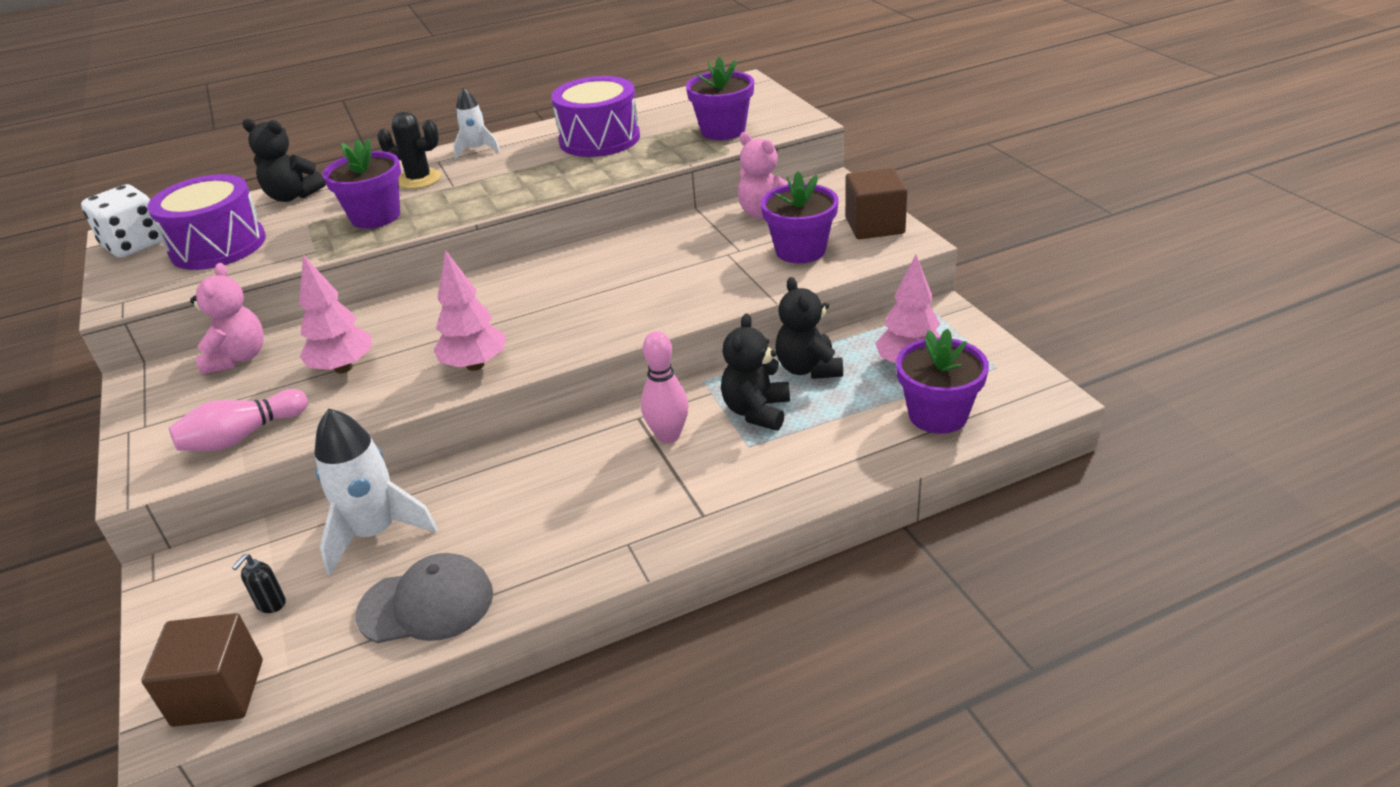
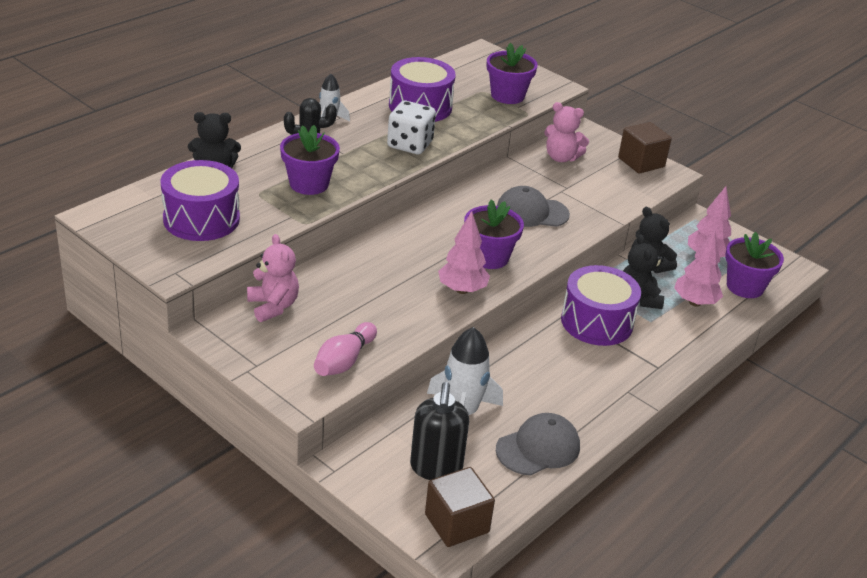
camera: 30 degrees left, 0 degrees up
white dice [81,184,162,257] -> white dice moved to [387,101,436,154]
black soap dispenser [232,554,286,613] -> black soap dispenser [410,382,469,480], size x2.32
pink tree [299,255,372,373] -> pink tree moved to [674,230,723,306]
pink bowling pin [641,331,689,443] -> purple drum [561,265,641,346]
purple flower pot [761,171,839,263] -> purple flower pot moved to [464,199,524,269]
none -> grey cap [497,186,570,227]

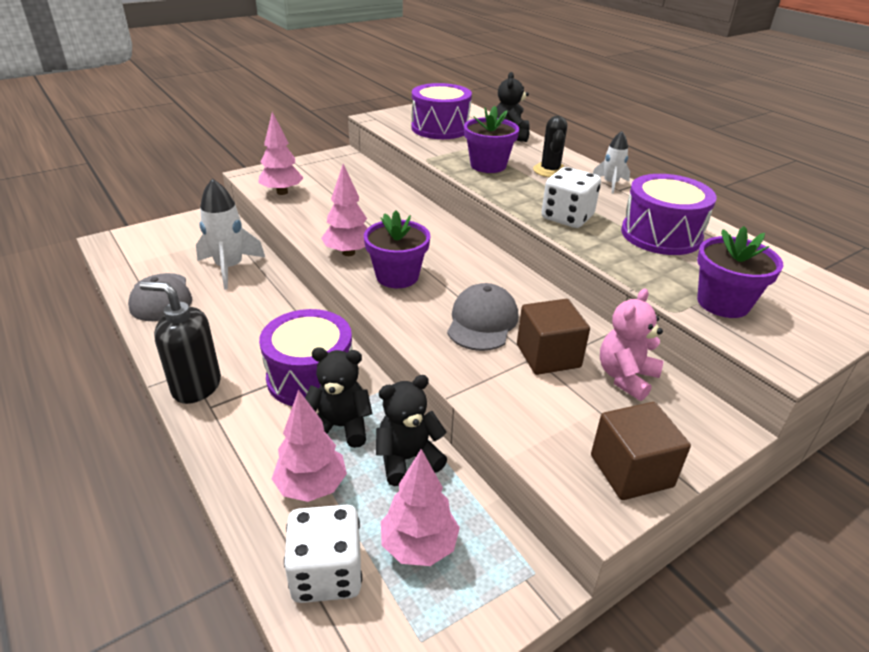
camera: 105 degrees right, 0 degrees up
pink teddy bear [247,234,299,322] -> none
pink bowling pin [314,322,377,376] -> pink tree [258,112,304,195]
black soap dispenser [410,382,469,480] -> black soap dispenser moved to [140,281,221,404]
brown cube [425,467,495,547] -> brown cube moved to [517,299,590,375]
purple flower pot [725,232,784,298] -> white dice [284,505,362,603]

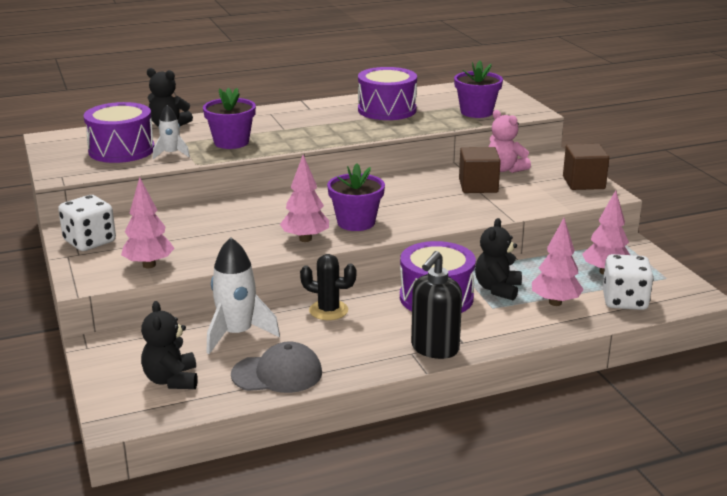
camera: 75 degrees left, 10 degrees down
black teddy bear [376,375,447,486] -> black teddy bear moved to [141,301,198,389]
grey cap [447,283,518,351] -> none
black cactus [533,116,567,177] -> black cactus moved to [300,254,356,320]
white dice [541,167,601,228] -> white dice moved to [58,195,116,251]
white rocket [593,131,630,194] -> white rocket moved to [153,105,190,159]

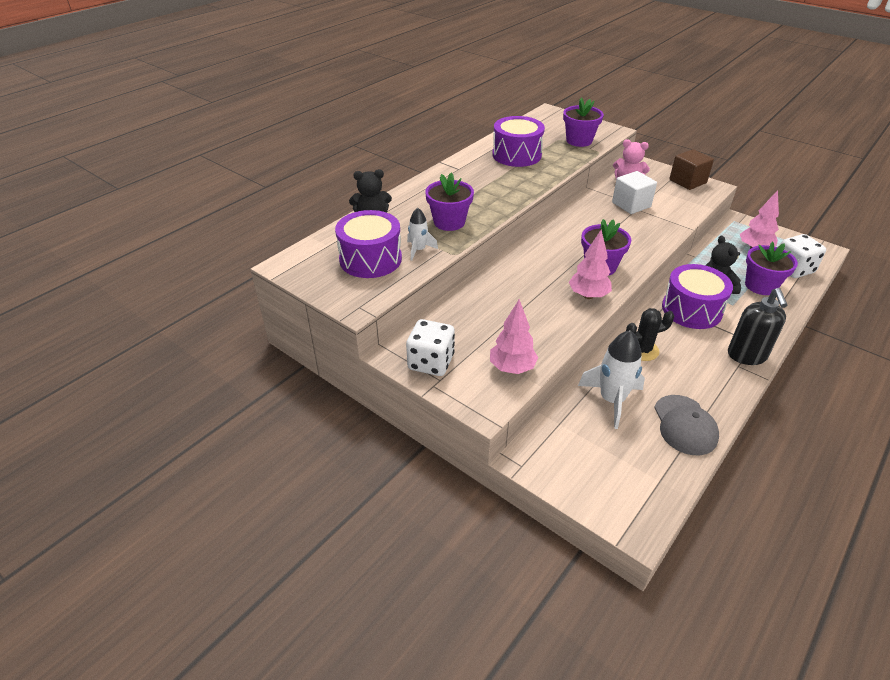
camera: 30 degrees left, 15 degrees up
black teddy bear [141,301,198,389] -> none
grey cap [231,341,322,393] -> grey cap turned 120 degrees clockwise [654,395,719,455]
brown cube [459,147,501,193] -> white cube [612,171,657,214]
pink tree [532,218,584,306] -> purple flower pot [745,242,798,295]

